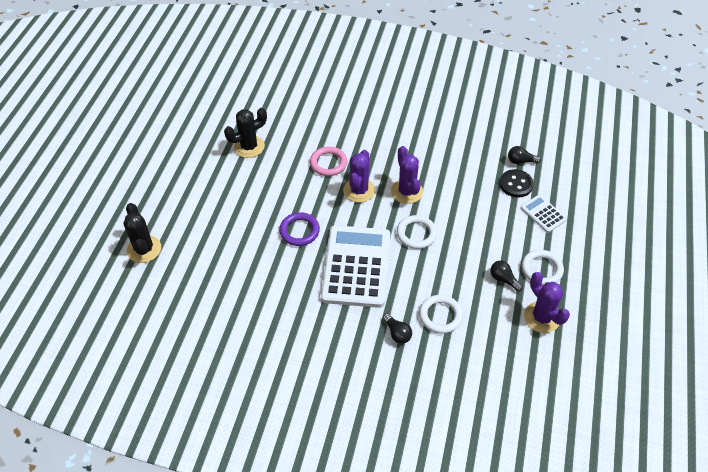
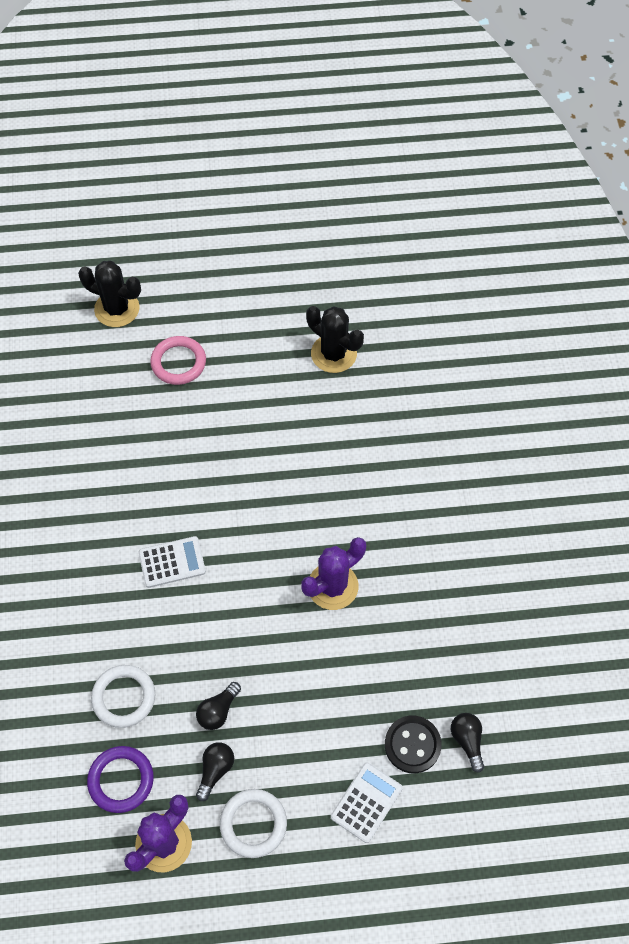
camera: 70 degrees right, 10 degrees up
black cactus [124,203,161,263] -> black cactus turned 60 degrees clockwise [78,261,141,327]
purple ring [279,212,320,246] -> purple ring moved to [87,746,154,813]
pink ring [310,147,347,176] -> pink ring moved to [150,336,206,385]
white calculator [321,225,390,308] -> white calculator [139,536,206,588], size x0.46
purple cactus [343,150,375,203] -> none
black light bulb [383,314,412,344] -> black light bulb moved to [196,682,241,730]
white ring [397,215,437,249] -> none

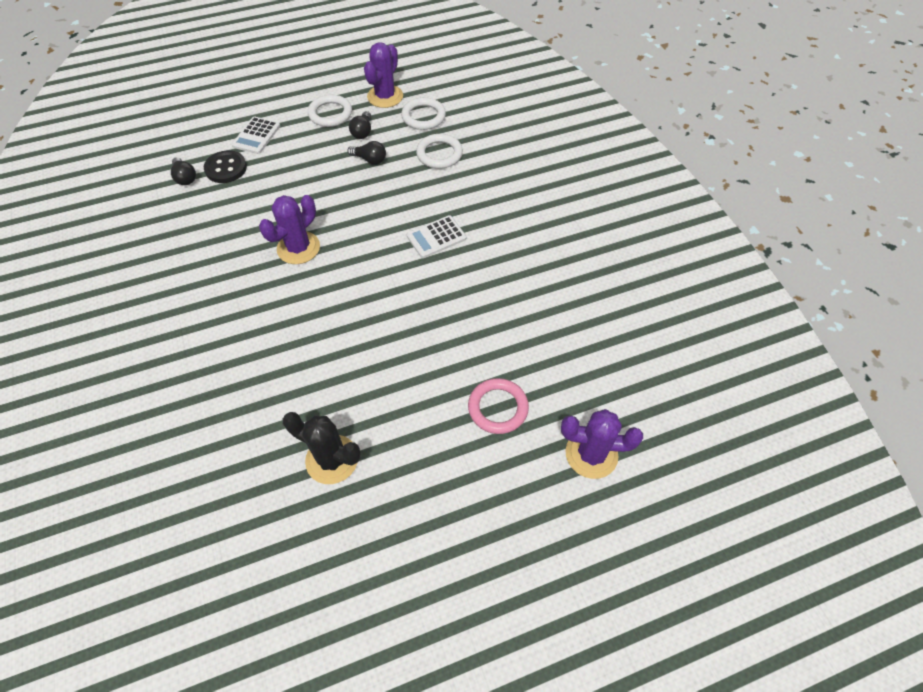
camera: 165 degrees right, 5 degrees down
black cactus [78,261,141,327] -> purple cactus [561,409,643,479]
purple ring [87,746,154,813] -> white ring [401,97,446,130]
black light bulb [196,682,241,730] -> black light bulb turned 90 degrees clockwise [347,141,386,165]

